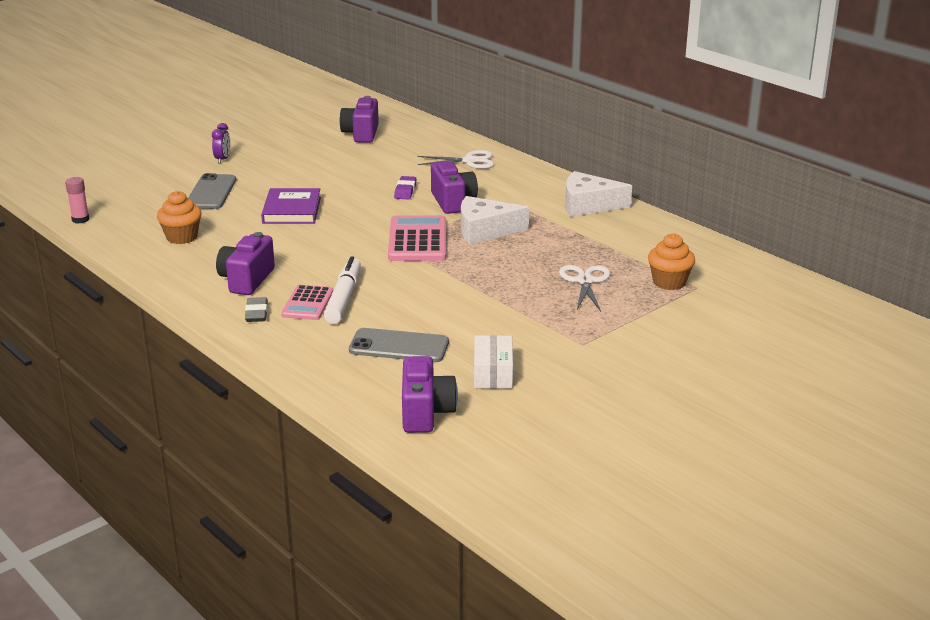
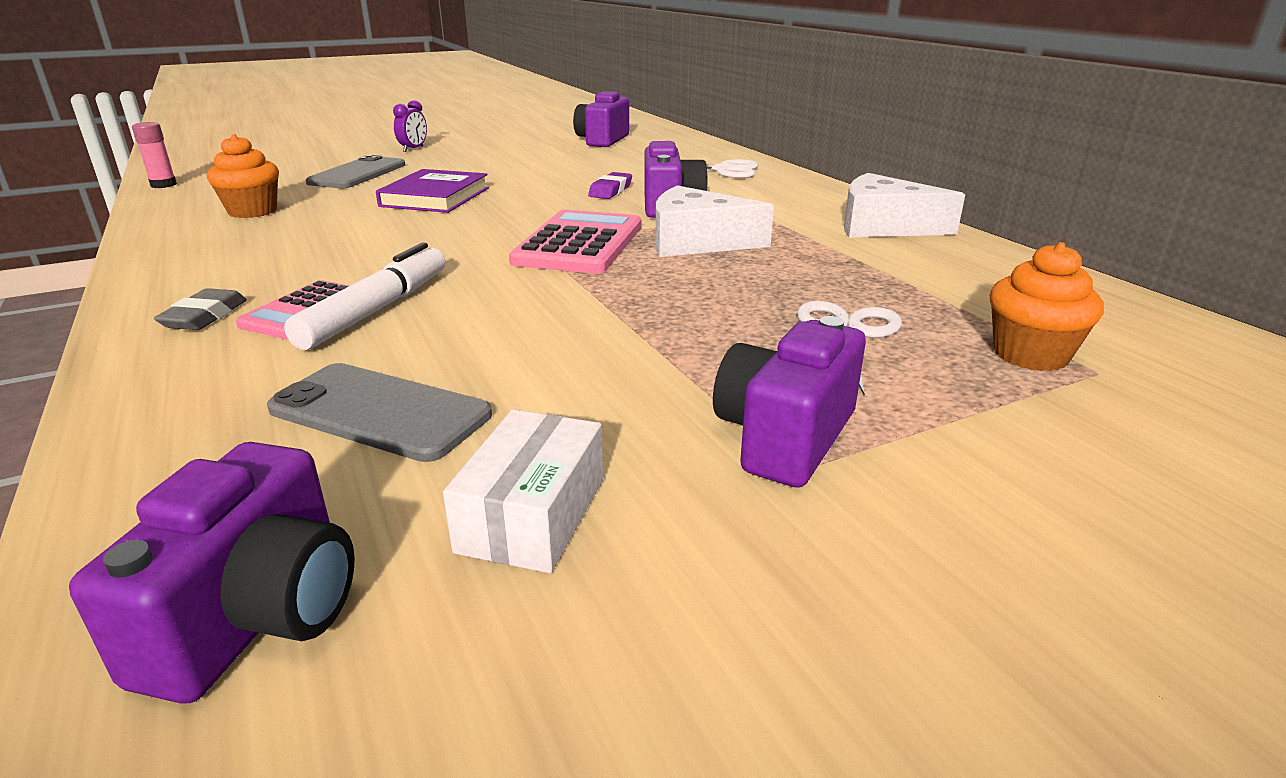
camera: 15 degrees right, 0 degrees up
purple camera [216,232,275,295] -> purple camera moved to [713,316,866,488]

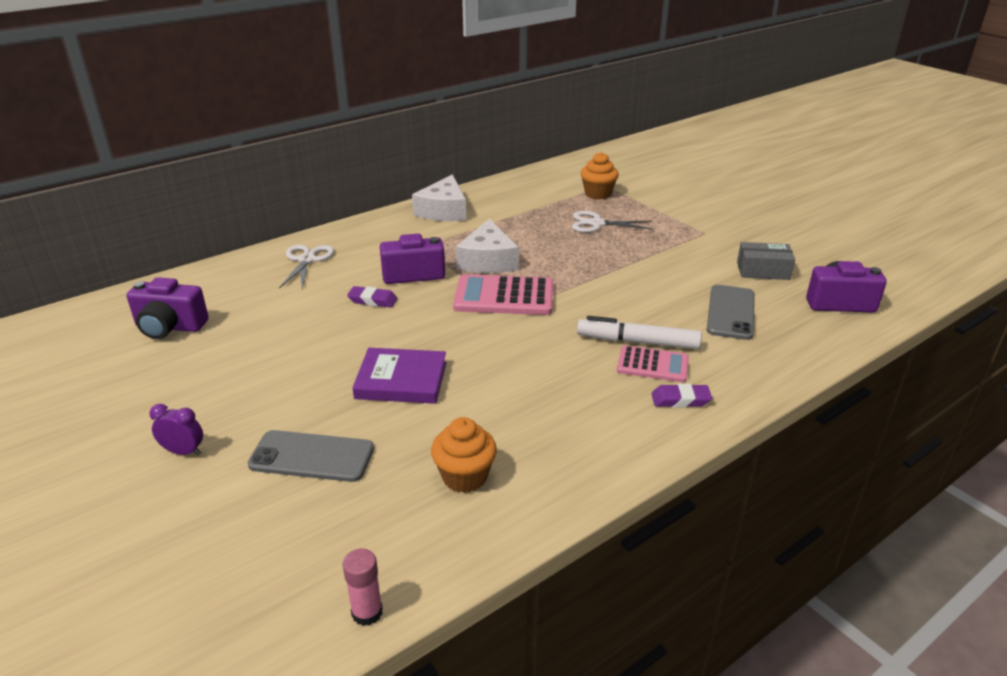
camera: 100 degrees left, 5 degrees up
grey eraser [154,288,247,330] -> purple eraser [652,384,712,407]
white box [443,409,603,573] -> grey box [737,242,795,280]
purple camera [713,316,866,488] -> none

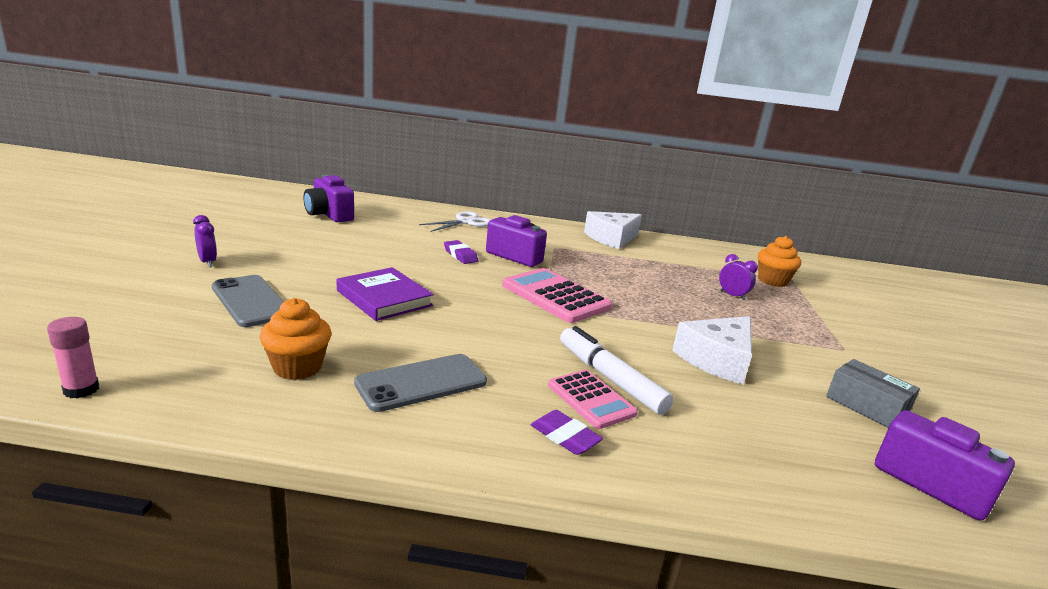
camera: 40 degrees right, 10 degrees down
white cheese [456,218,519,273] -> white cheese moved to [672,316,752,385]
white scissors [572,211,653,233] -> purple clock [719,254,758,300]
grey phone [707,285,755,340] -> grey phone moved to [354,354,487,412]

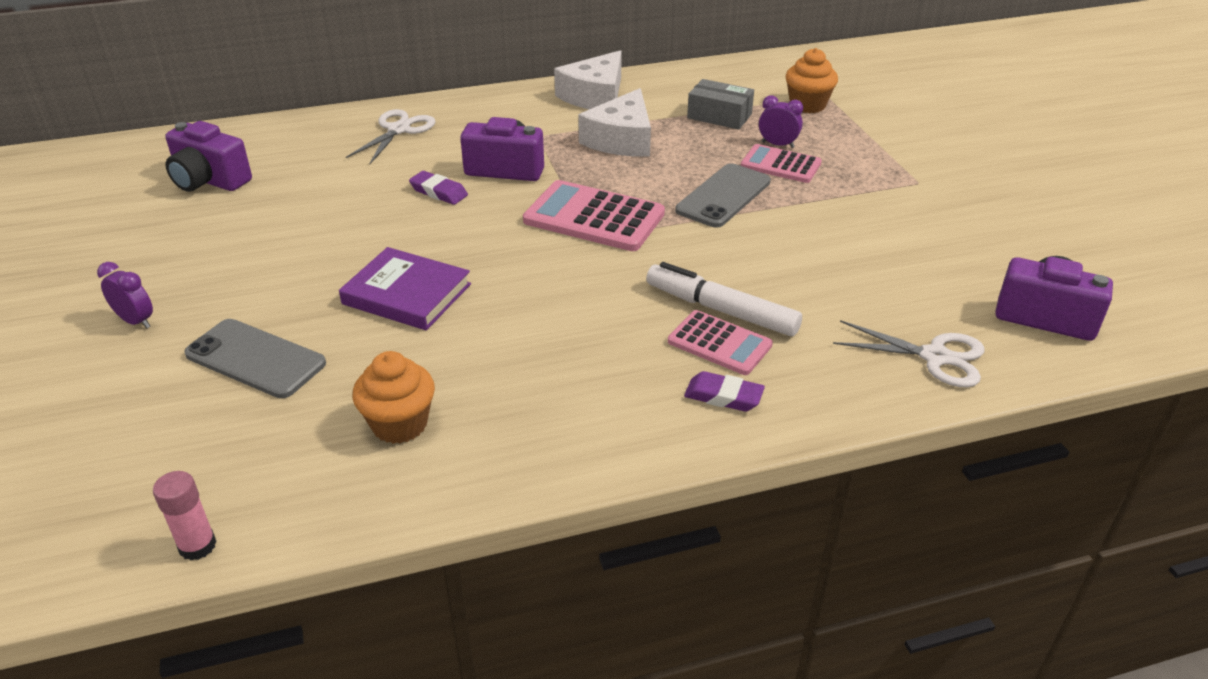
camera: 20 degrees left, 15 degrees up
grey phone [354,354,487,412] -> grey phone moved to [675,163,771,227]
white cheese [672,316,752,385] -> white cheese moved to [578,88,651,157]
grey box [826,359,920,428] -> grey box moved to [687,79,754,130]
none -> pink calculator [741,144,822,183]
none -> white scissors [833,320,985,388]

